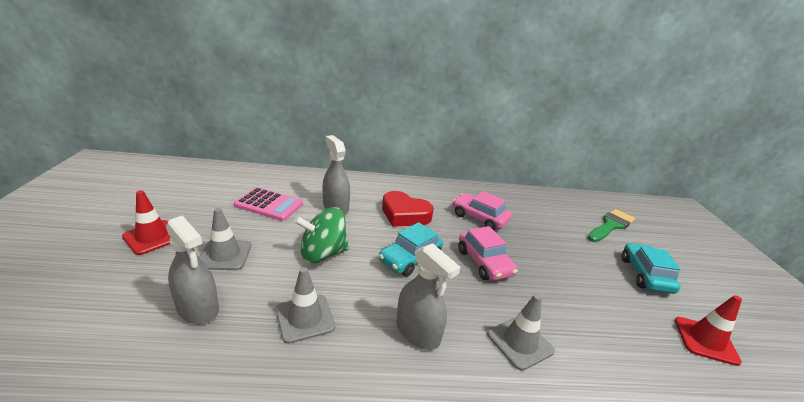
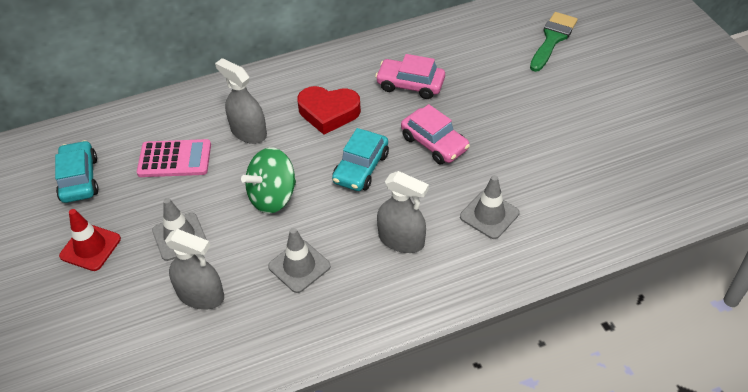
camera: 15 degrees left, 20 degrees up
turquoise car [622,243,681,294] -> turquoise car moved to [55,140,99,203]
red traffic cone [675,295,742,366] -> none

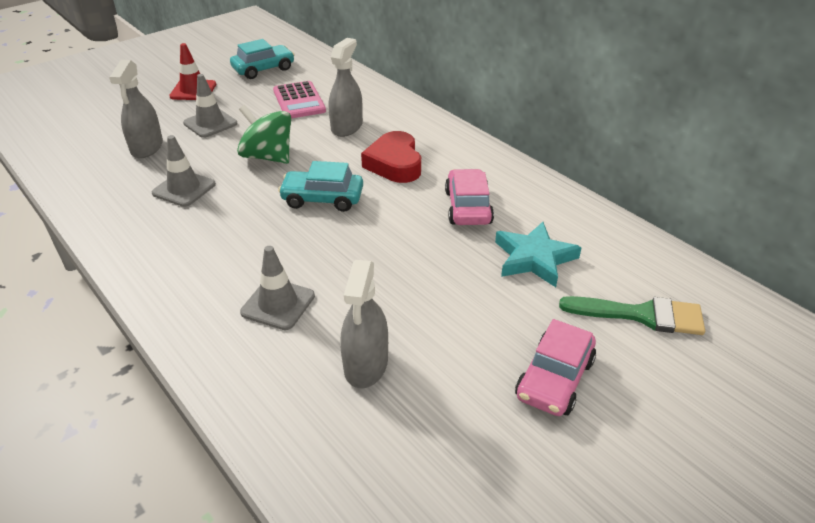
camera: 70 degrees right, 10 degrees down
grey spray bottle [377,171,429,253] -> grey spray bottle moved to [340,260,388,388]
pink car [401,104,470,164] -> pink car moved to [515,319,596,416]
none -> turquoise star [495,222,582,287]

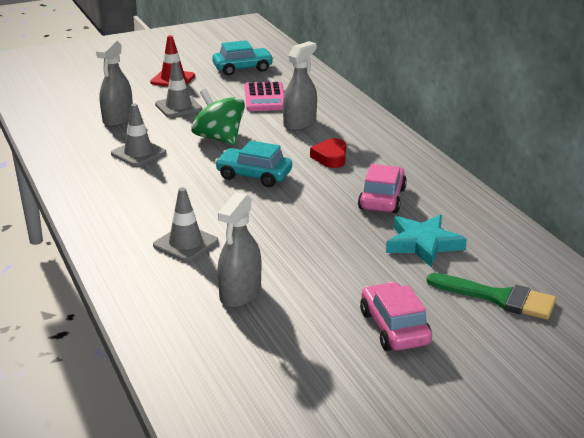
camera: 15 degrees right, 10 degrees down
red heart [361,131,421,183] -> red heart [310,138,346,168], size x0.66
pink car [515,319,596,416] -> pink car turned 120 degrees clockwise [360,282,432,351]

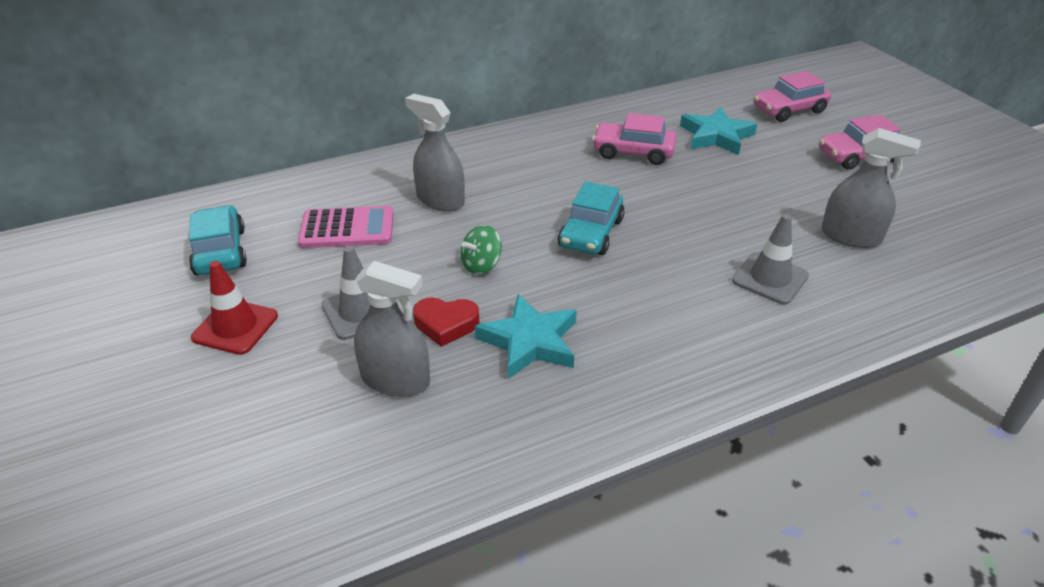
camera: 90 degrees left, 10 degrees up
grey traffic cone [111,104,166,166] -> turquoise star [475,294,577,379]
green spinning top [191,89,245,145] -> green spinning top [460,225,502,275], size x0.58
red heart [310,138,346,168] -> red heart moved to [413,297,479,347]
green brush [426,273,556,320] -> pink car [754,71,831,122]

